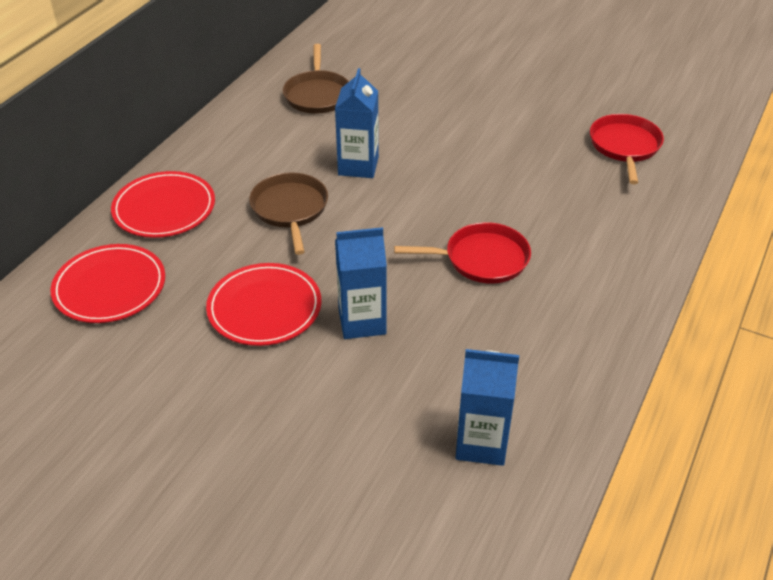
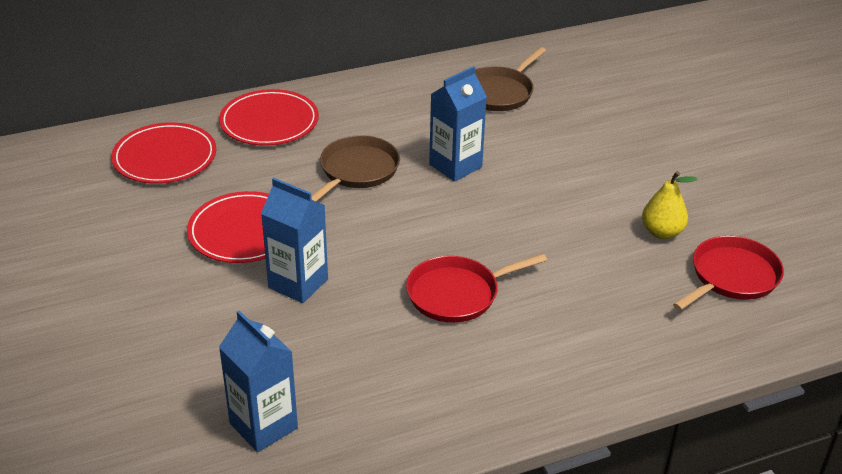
camera: 40 degrees right, 5 degrees down
red pan [394,222,531,284] -> red pan turned 120 degrees clockwise [406,254,547,323]
none -> yellow pear [642,171,697,239]

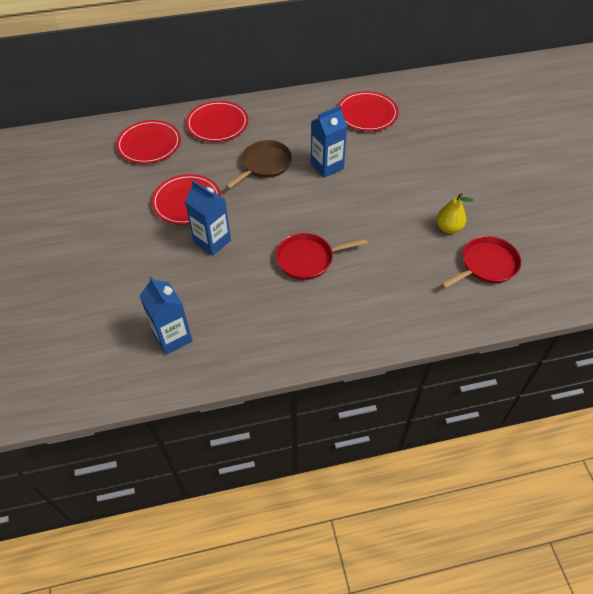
camera: 10 degrees right, 15 degrees up
brown pan [475,47,546,111] -> red plate [338,91,399,131]

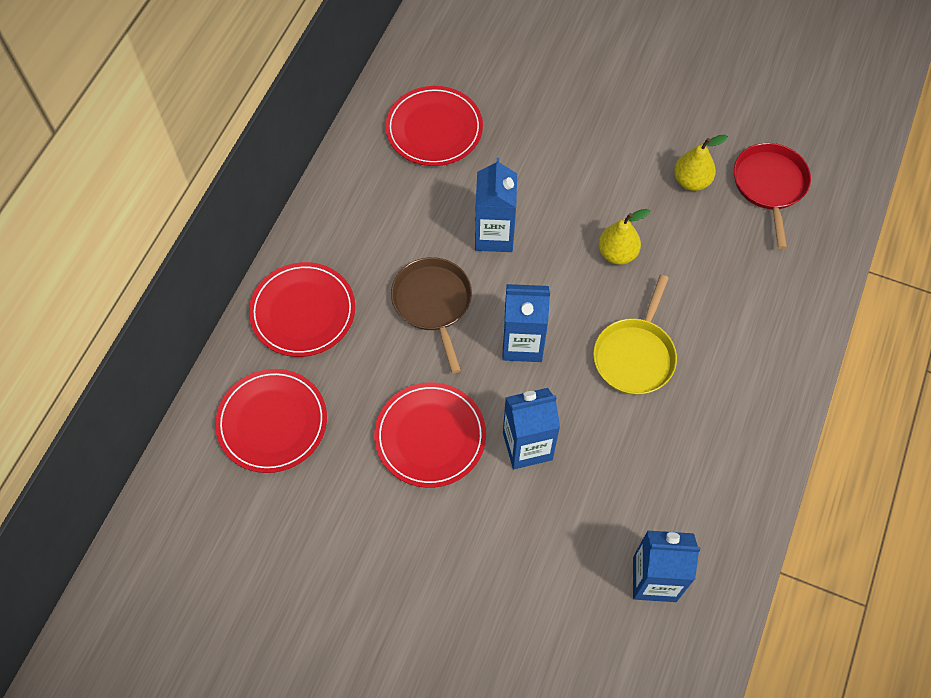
camera: 55 degrees left, 10 degrees up
red pan [276,233,368,280] -> yellow pan [593,275,677,395]
none -> blue carton [502,284,550,362]
none -> yellow pear [598,209,650,265]

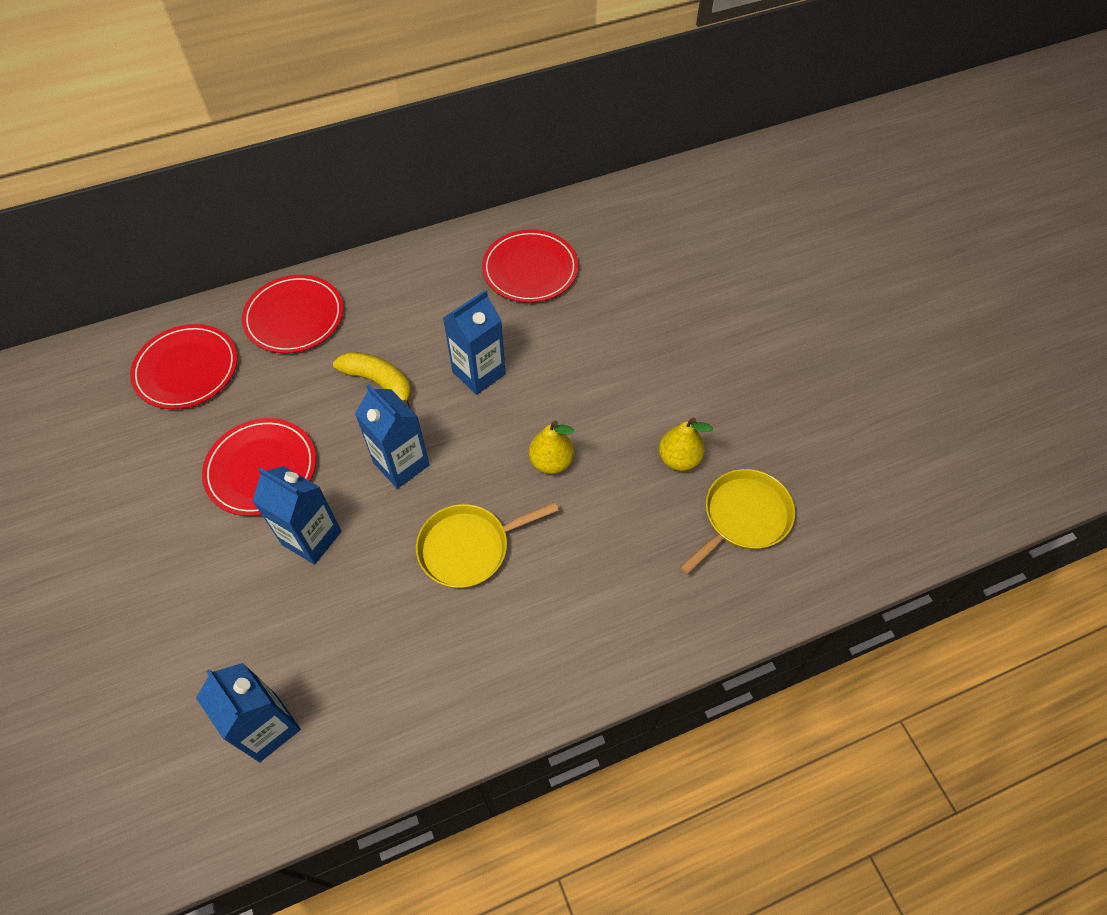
camera: 45 degrees right, 5 degrees down
brown pan [391,257,472,373] -> yellow banana [333,352,411,409]
red pan [734,143,811,249] -> yellow pan [680,469,795,574]

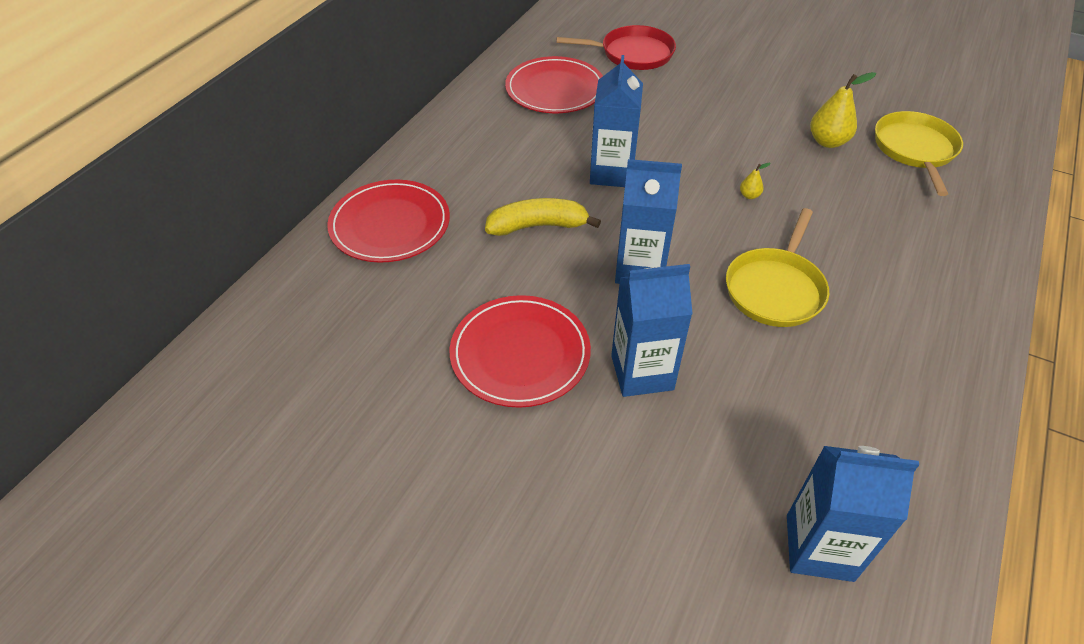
camera: 40 degrees left, 10 degrees down
red plate [130,324,237,409] -> none
yellow pear [529,421,574,474] -> yellow pear [740,163,770,199], size x0.48
none -> red pan [556,25,676,70]

